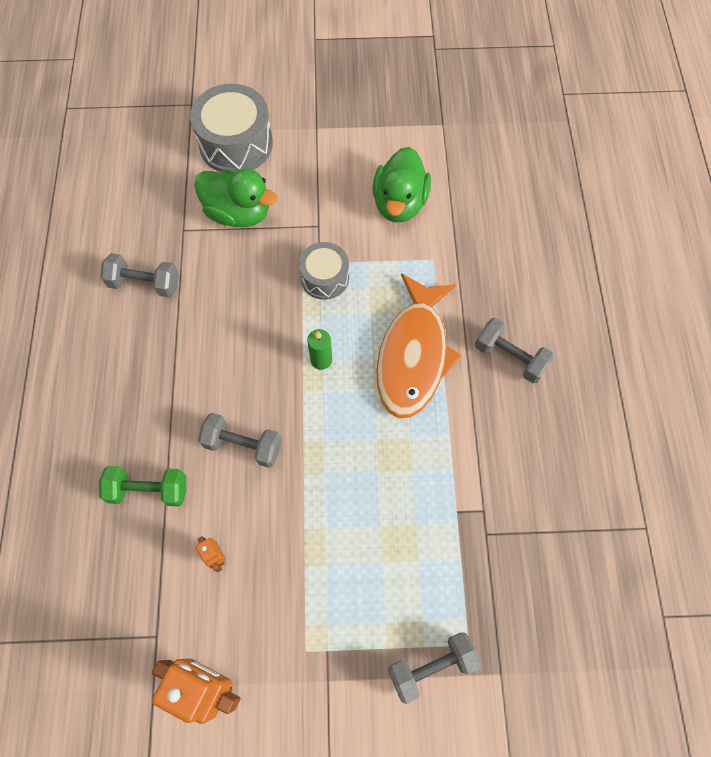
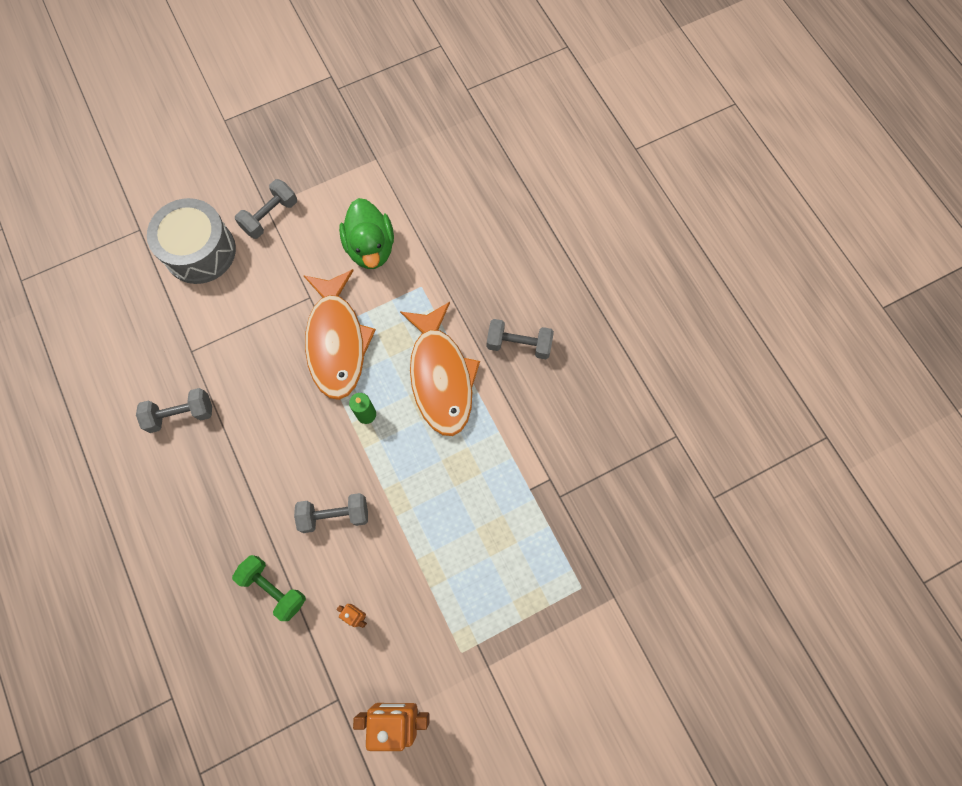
camera: 25 degrees left, 5 degrees up
green dumbbell [99,466,186,506] -> green dumbbell turned 60 degrees clockwise [232,555,306,621]
green duck [194,168,278,227] -> none
grey drum [298,242,349,300] -> orange fish [303,269,376,400]
grey dumbbell [388,632,481,704] -> grey dumbbell moved to [235,179,297,239]

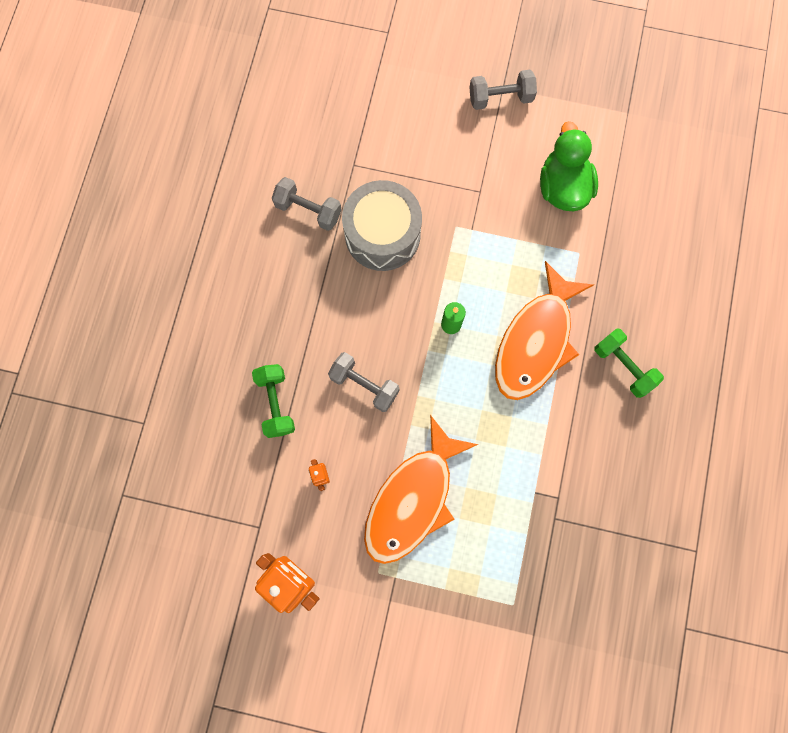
camera: 40 degrees right, 5 degrees up
grey drum [147,198,236,284] -> grey drum moved to [342,180,422,271]
orange fish [303,269,376,400] -> orange fish moved to [364,415,478,564]
green duck [339,198,394,269] -> green duck turned 150 degrees clockwise [540,121,598,211]
grey dumbbell [487,319,554,359] -> green dumbbell [594,328,664,398]

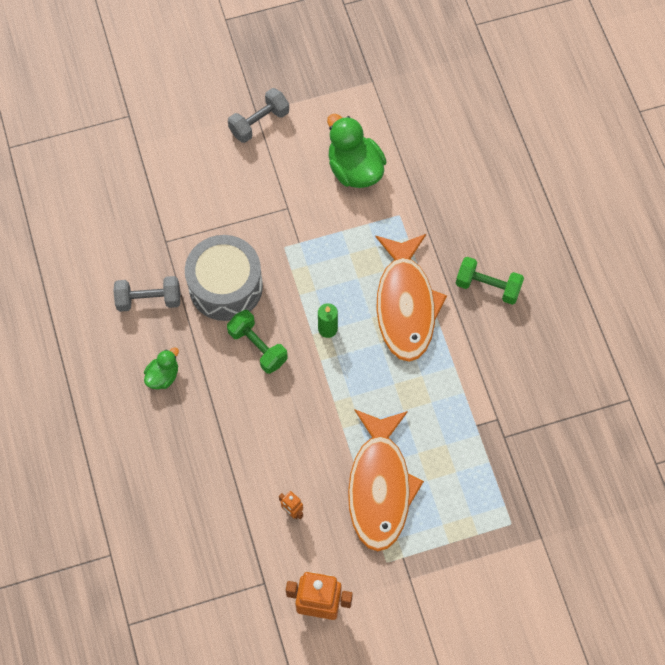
camera: 30 degrees left, 10 degrees down
green dumbbell [252,364,295,438] -> green dumbbell moved to [227,310,288,374]
grey dumbbell [328,352,400,412] -> none
none -> green duck [144,347,179,389]

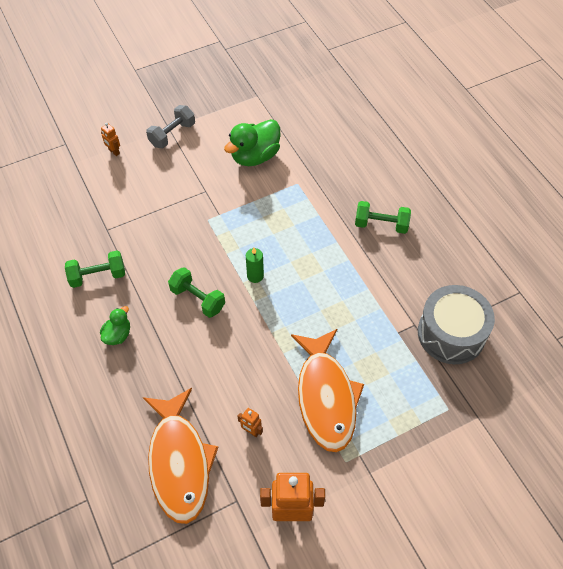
camera: 10 degrees left, 10 degrees down
grey dumbbell [114,276,180,312] -> green dumbbell [65,250,125,288]
grey drum [185,235,263,321] -> grey drum moved to [418,285,495,364]
green duck [327,114,387,188] -> green duck turned 90 degrees counterclockwise [224,119,280,166]
orange fish [376,234,447,362] -> orange fish moved to [143,388,219,524]
none -> orange robot [101,123,120,156]

